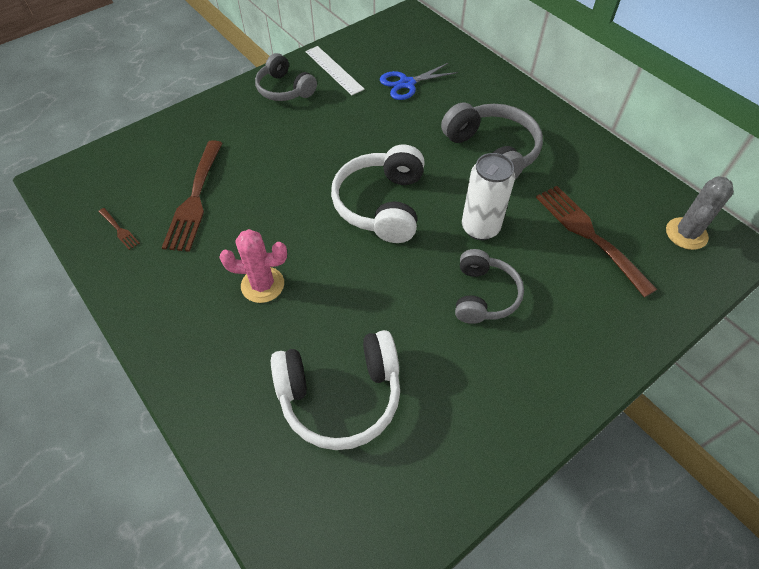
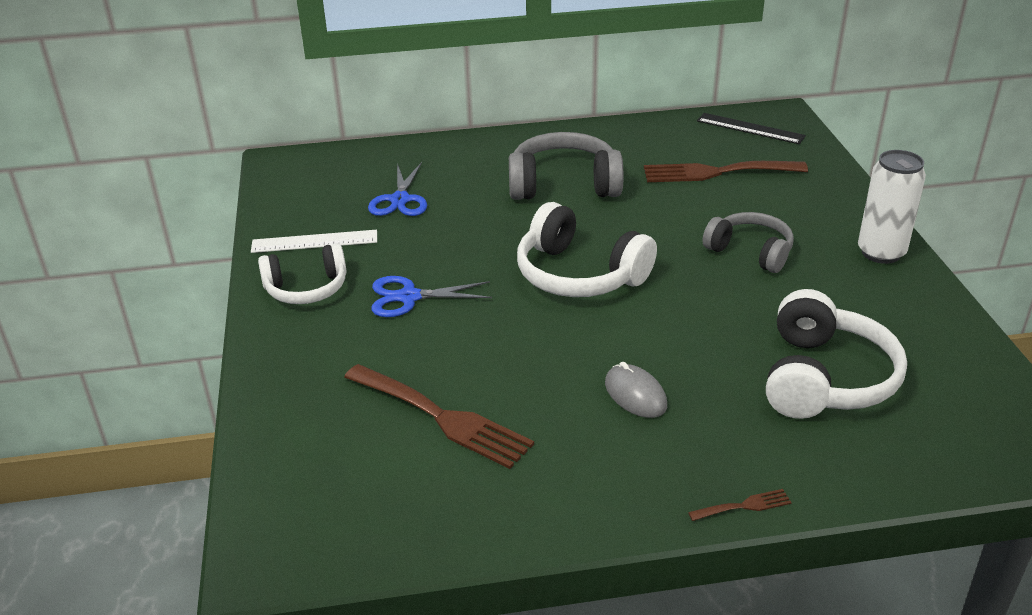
camera: 60 degrees left, 20 degrees down
brown fork [98,208,140,250] -> brown fork moved to [688,489,792,521]
pink cactus [220,229,287,303] -> grey mouse [605,362,667,418]
grey headphones [255,53,317,101] -> white headphones [258,243,346,304]
white can [462,153,515,240] -> white can moved to [858,150,926,264]
grey cactus [666,176,734,250] -> black ruler [697,113,806,144]
none -> blue scissors [371,276,492,317]

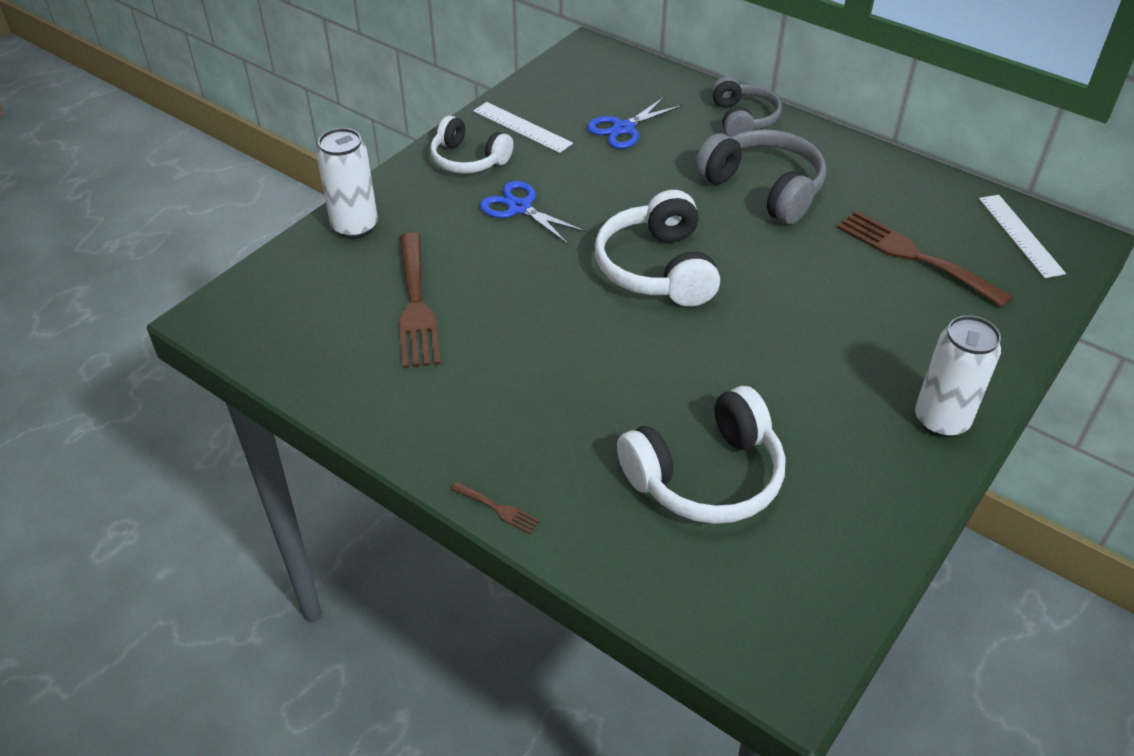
camera: 45 degrees right, 10 degrees up
grey mouse [605,362,667,418] -> none
black ruler [697,113,806,144] -> white ruler [979,195,1066,278]
grey headphones [703,212,794,273] -> grey headphones moved to [711,76,782,137]
none -> white can [316,128,378,239]

